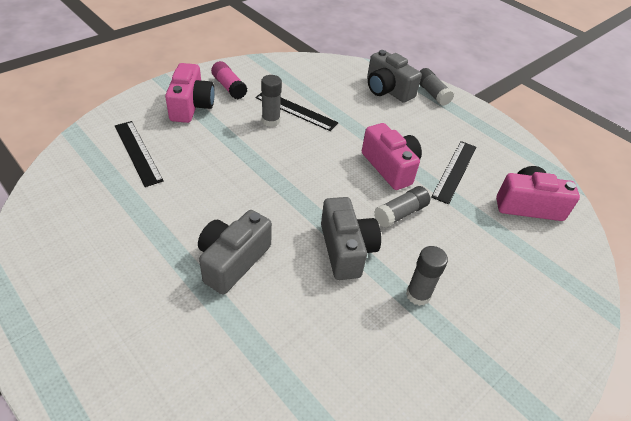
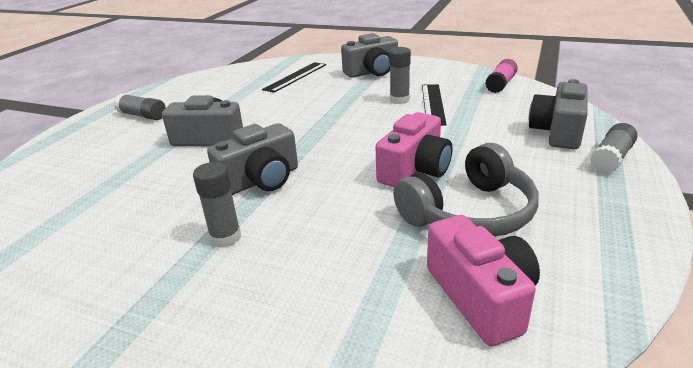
camera: 70 degrees right, 15 degrees down
pink camera [165,63,215,123] -> grey camera [341,33,398,78]
pink glue stick [211,61,247,99] -> pink glue stick moved to [485,59,518,93]
grey glue stick [374,186,430,228] -> grey glue stick moved to [114,93,166,120]
black ruler [431,141,476,205] -> grey headphones [393,143,539,237]

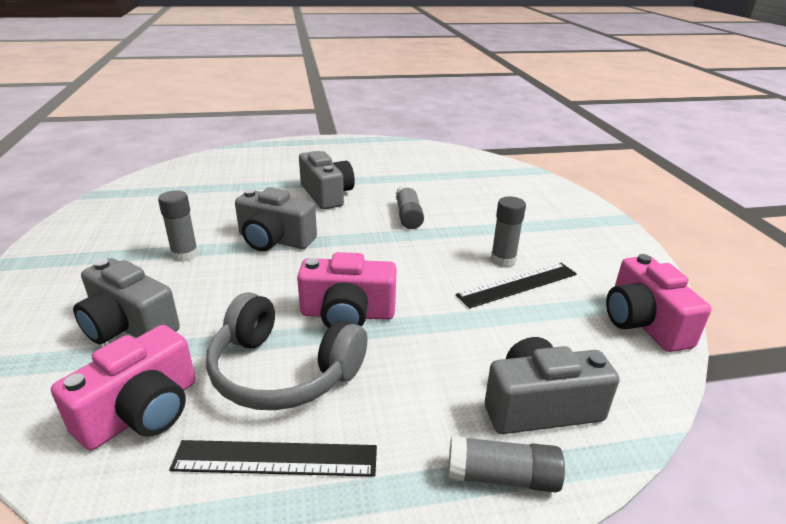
camera: 55 degrees right, 0 degrees up
grey glue stick [114,93,166,120] -> grey glue stick moved to [396,184,424,229]
black ruler [262,62,326,93] -> black ruler moved to [169,440,377,477]
grey camera [341,33,398,78] -> grey camera moved to [73,258,180,344]
pink glue stick [485,59,518,93] -> pink camera [606,254,711,352]

